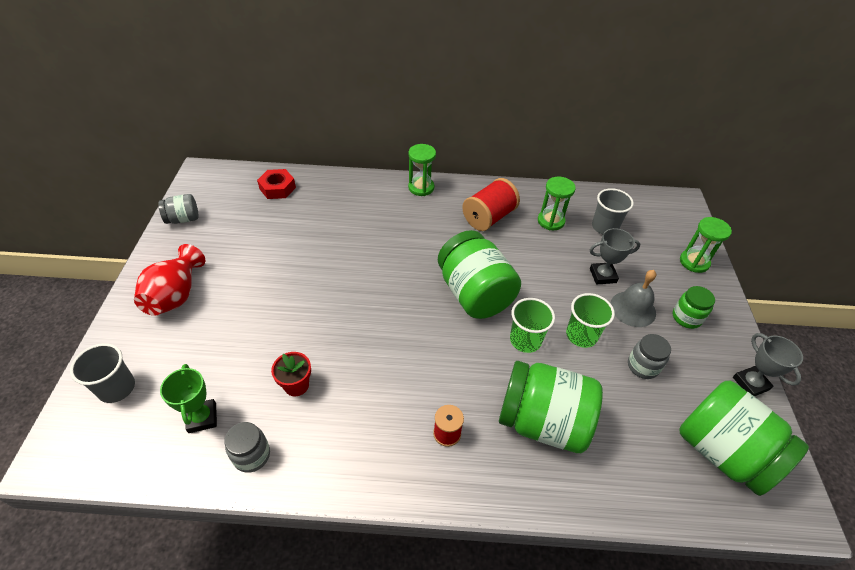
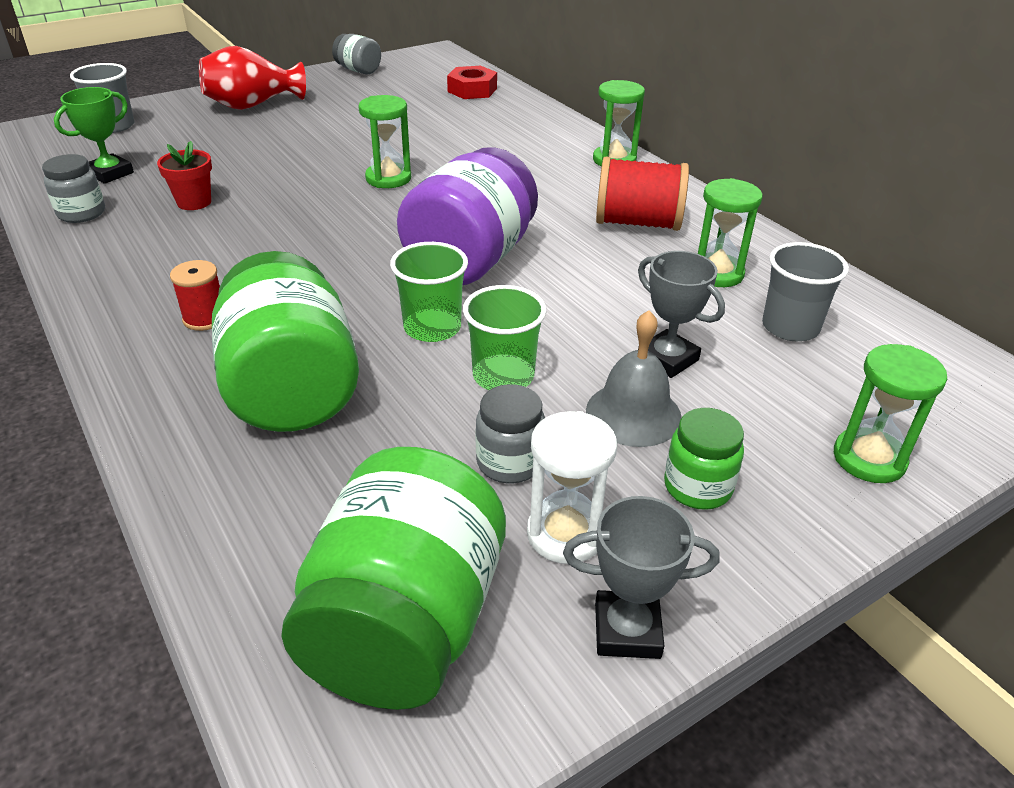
camera: 55 degrees right, 10 degrees down
green jar [438,230,521,319] -> purple jar [397,147,538,285]
grey trophy [733,333,803,396] -> grey trophy turned 60 degrees clockwise [563,496,719,659]
none -> green hourglass [358,95,411,188]
none -> white hourglass [527,411,617,564]

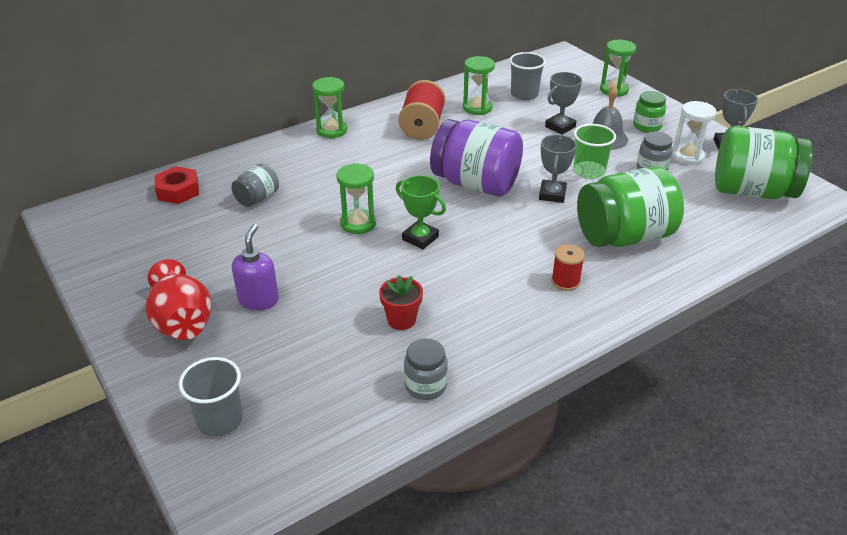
camera: 90 degrees left, 0 degrees up
green trophy [54,87,134,184] -> green trophy moved to [396,175,446,249]
grey jar [332,34,381,74] -> grey jar moved to [231,163,279,207]
green cup [390,242,468,342] -> grey trophy [539,135,577,203]
none -> purple soap dispenser [232,224,279,310]

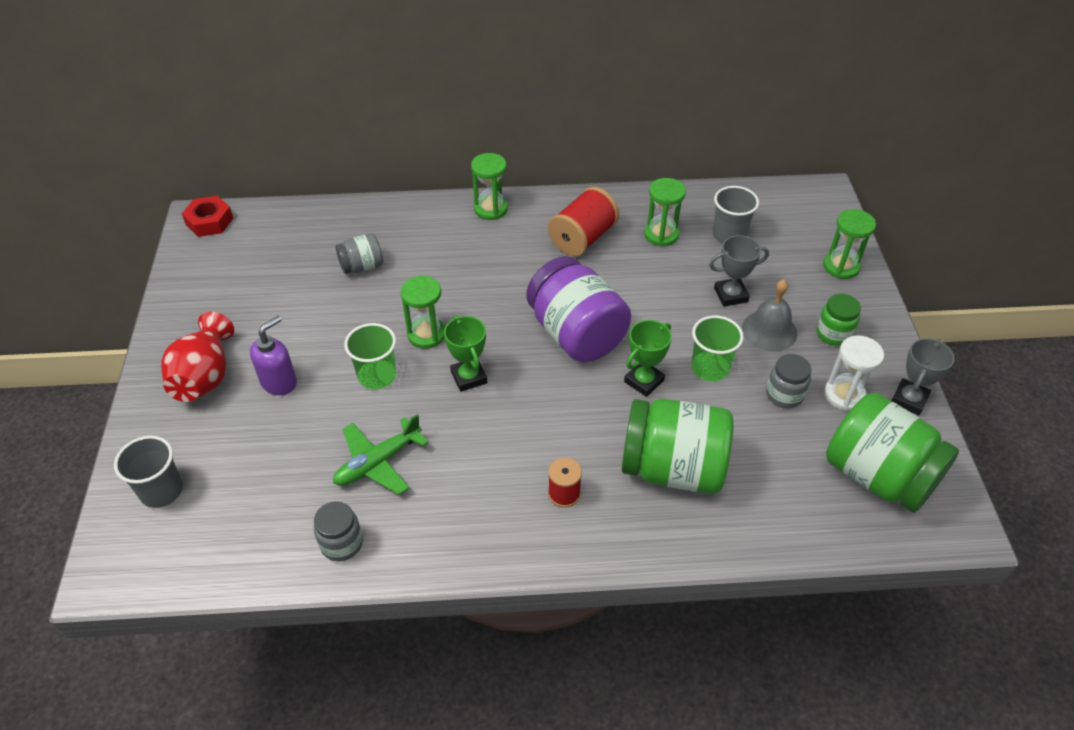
camera: 30 degrees right, 10 degrees up
red nut [155,166,199,204] -> red nut moved to [182,196,233,237]
red flower pot [379,276,423,330] -> green plane [333,414,429,495]
grey trophy [539,135,577,203] -> green trophy [624,320,672,397]
none -> green cup [344,323,396,390]

